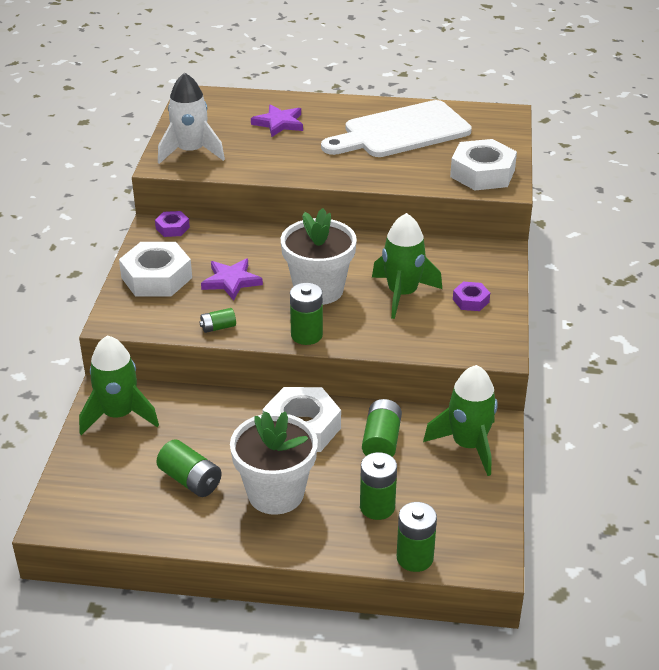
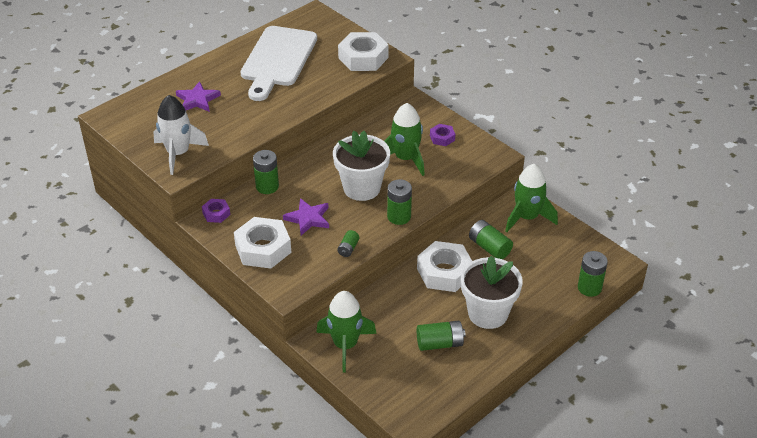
camera: 50 degrees left, 5 degrees up
green battery [360,452,397,520] -> green battery moved to [253,150,279,194]

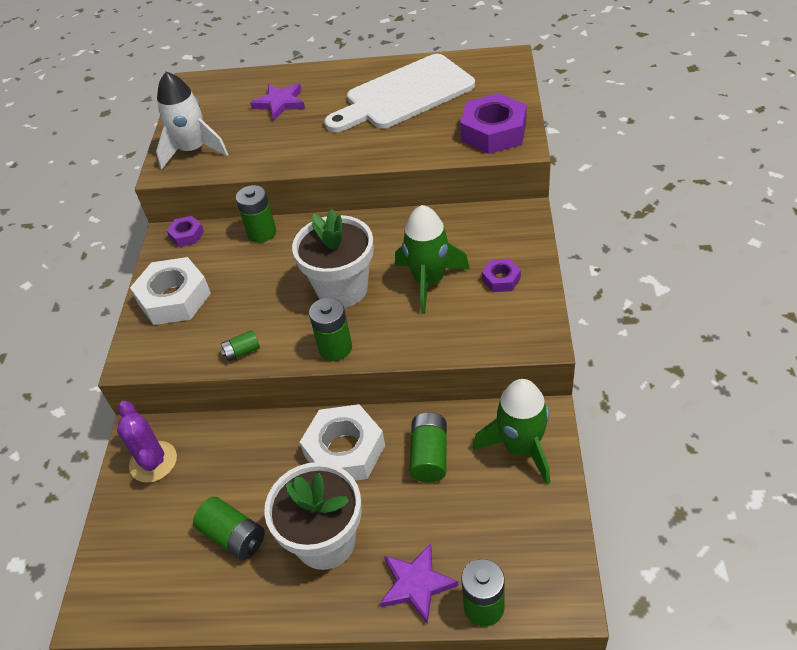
camera: 50 degrees right, 5 degrees up
purple star [283,198,329,235] -> purple star moved to [380,543,459,624]
green rocket [316,291,377,373] -> purple cactus [117,401,177,483]
white nut [338,32,389,71] -> purple nut [460,93,527,154]

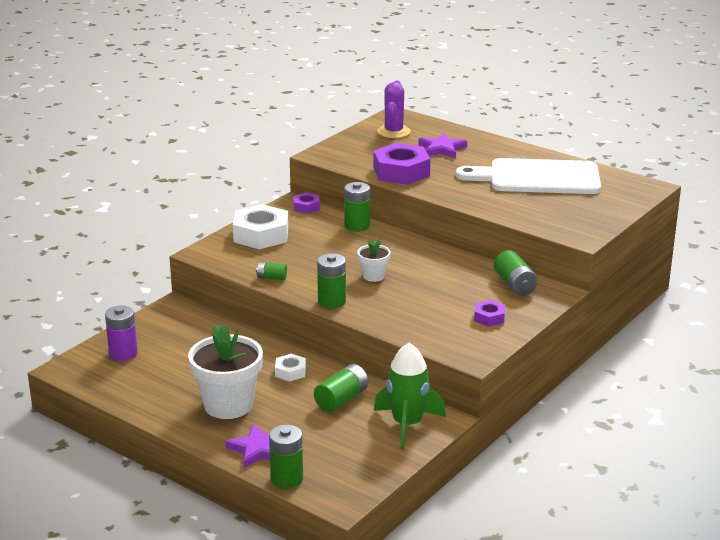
camera: 30 degrees right, 20 degrees down
purple cactus [117,401,177,483] -> purple cactus moved to [377,80,411,138]
white rocket [156,72,228,170] -> none
green battery [193,497,265,560] -> green battery moved to [494,250,538,296]
white flower pot [292,209,374,308] -> white flower pot [357,240,391,282], size x0.50
white nut [300,404,385,481] -> white nut [275,354,306,382], size x0.50
green rocket [395,205,470,314] -> none
purple nut [460,93,527,154] -> purple nut moved to [373,143,430,184]
none -> purple battery [105,305,138,361]

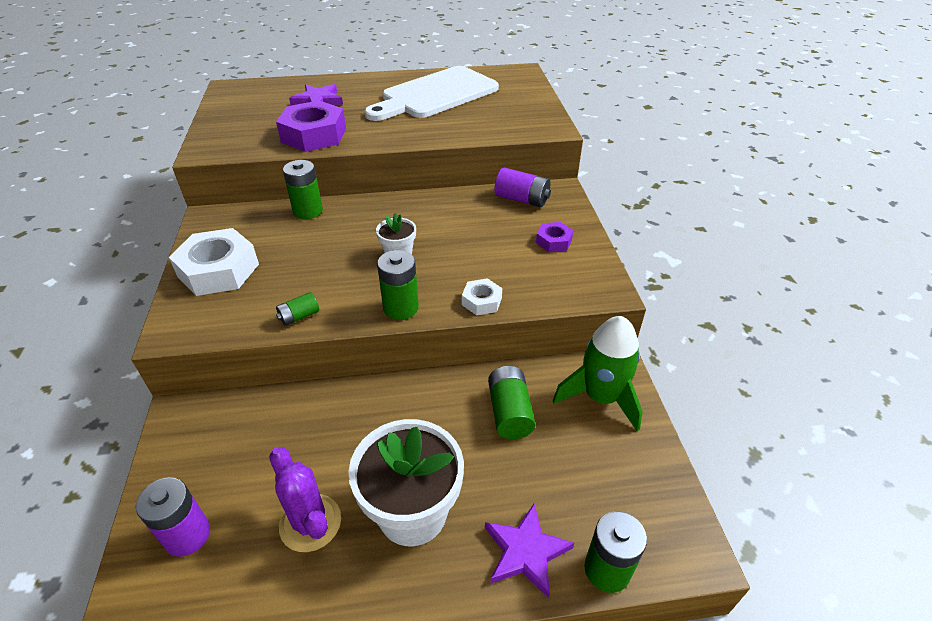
camera: 45 degrees left, 15 degrees up
white nut [275,354,306,382] -> white nut moved to [462,278,502,316]
purple nut [294,192,320,214] -> none
purple cactus [377,80,411,138] -> purple cactus moved to [269,447,341,552]
green battery [494,250,538,296] -> purple battery [494,168,551,207]

